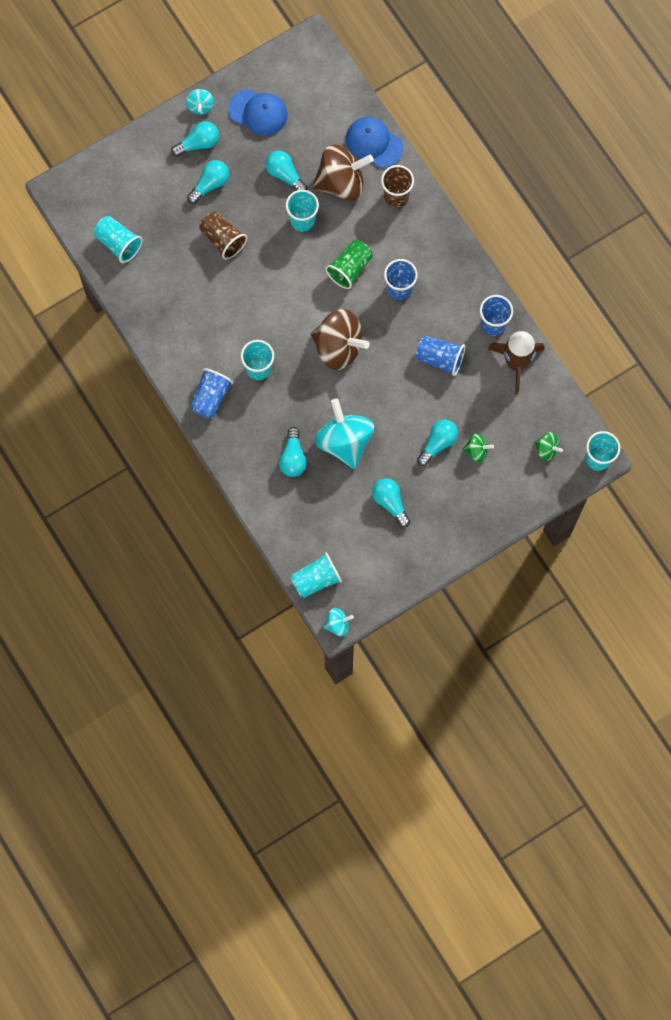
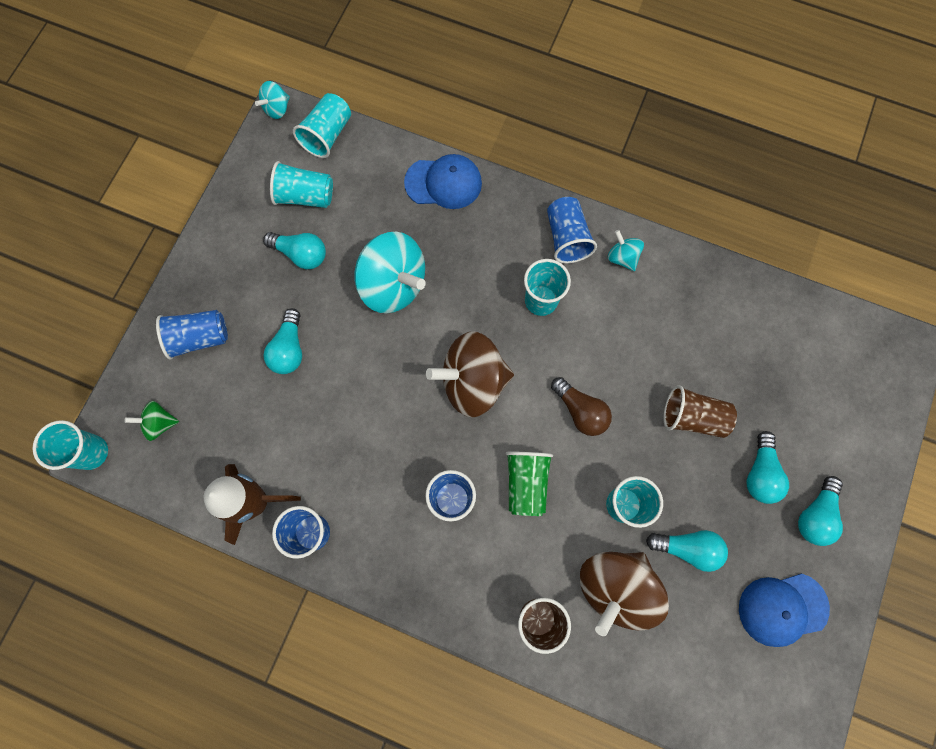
camera: 145 degrees right, 0 degrees up
turquoise cup [94,216,143,263] -> turquoise cup moved to [270,161,333,208]
turquoise spinning top [186,89,214,114] -> turquoise spinning top moved to [608,230,644,271]
turquoise light bulb [279,427,307,477] -> none
blue cap [346,117,403,168] -> blue cap moved to [404,154,482,209]
blue cup [416,336,465,376] -> blue cup moved to [156,310,228,360]
green spinning top [462,433,494,463] -> none
none -> brown light bulb [551,377,612,436]

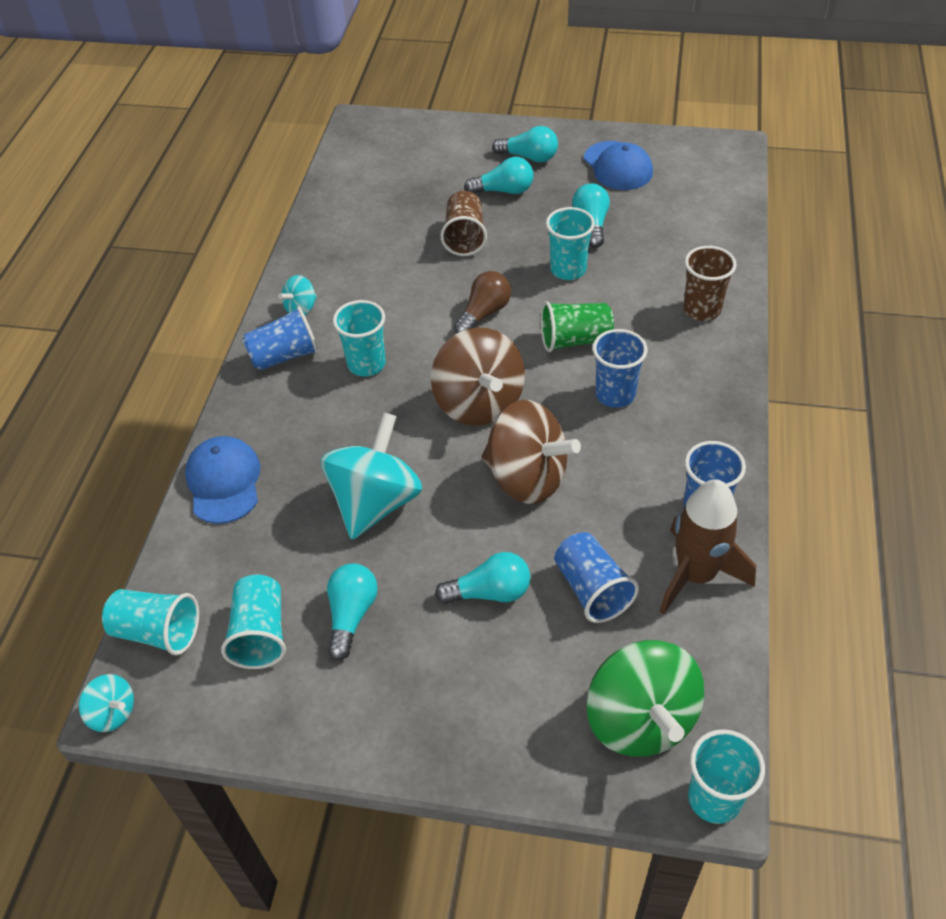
camera: 100 degrees left, 25 degrees down
green spinning top [125,401,179,441] -> green spinning top [587,640,704,757], size x2.10
blue cup [156,310,228,360] -> blue cup moved to [554,532,639,623]
brown spinning top [580,552,669,636] -> brown spinning top moved to [482,400,581,504]

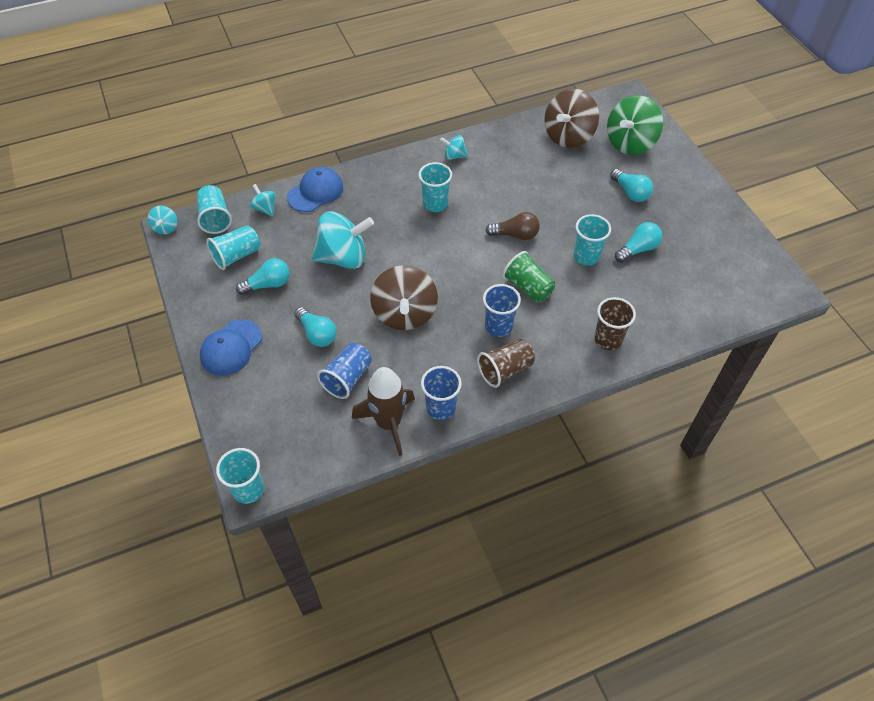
camera: 55 degrees right, 5 degrees up
blue cup [242,306,319,371] -> none
brown spinning top [431,328,525,425] -> brown spinning top moved to [544,89,599,148]
brown cup [441,191,487,256] -> brown cup moved to [477,339,535,388]
turquoise light bulb [492,126,558,163] -> none
blue cap [584,141,653,190] -> blue cap moved to [200,319,262,376]
green spinning top [587,640,704,757] -> green spinning top moved to [607,95,663,155]
none -> turquoise spinning top [250,184,276,216]

